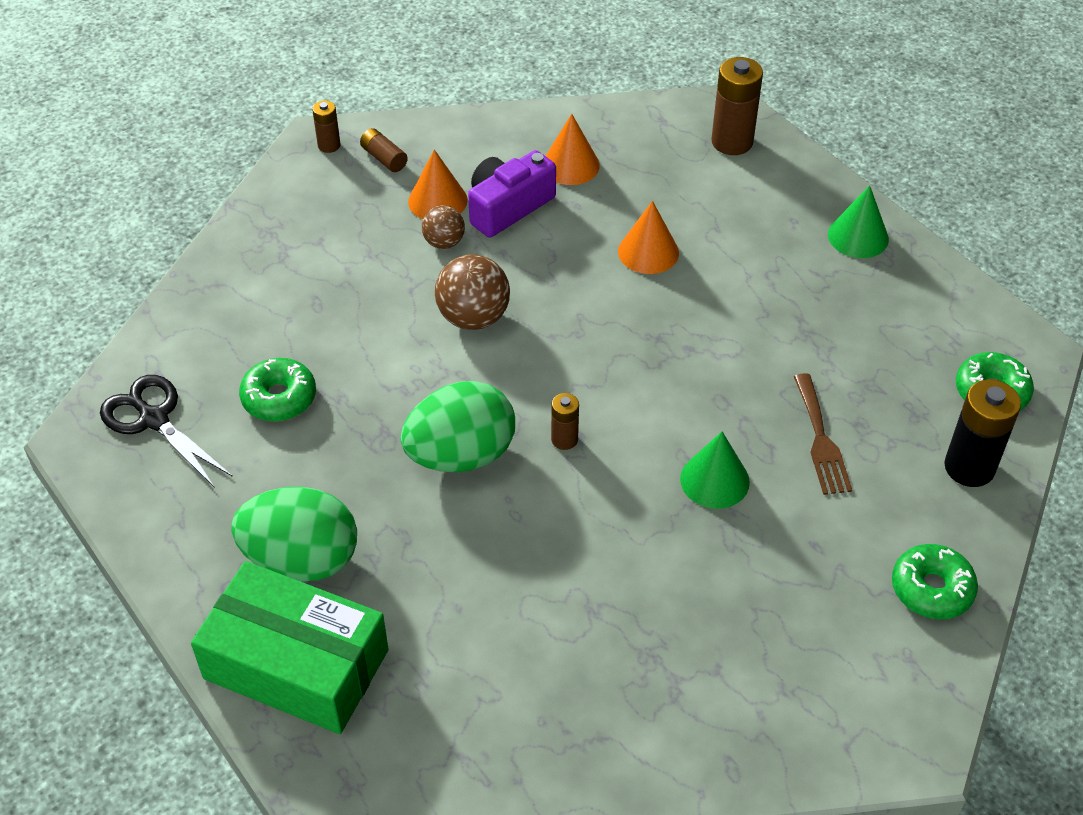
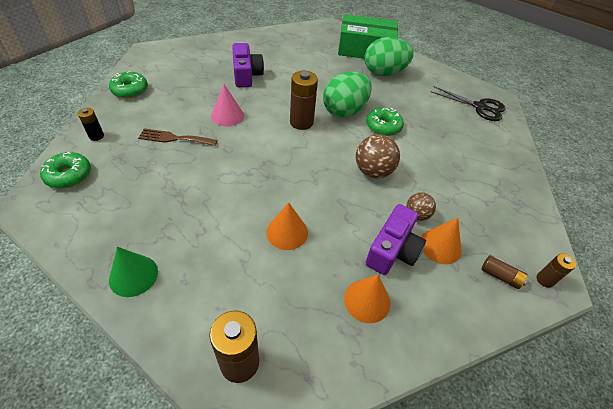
camera: 160 degrees right, 0 degrees up
green donut [239,358,316,422] -> green donut moved to [366,108,404,136]
brown battery [551,393,579,450] -> brown battery [290,71,318,130], size x1.85
green cone [680,432,750,509] -> pink cone [211,84,244,126]
brown fork [794,373,852,495] -> brown fork turned 60 degrees counterclockwise [138,128,217,146]
black battery [944,379,1021,487] -> black battery [78,108,104,141], size x0.54
none -> purple camera [232,43,264,87]

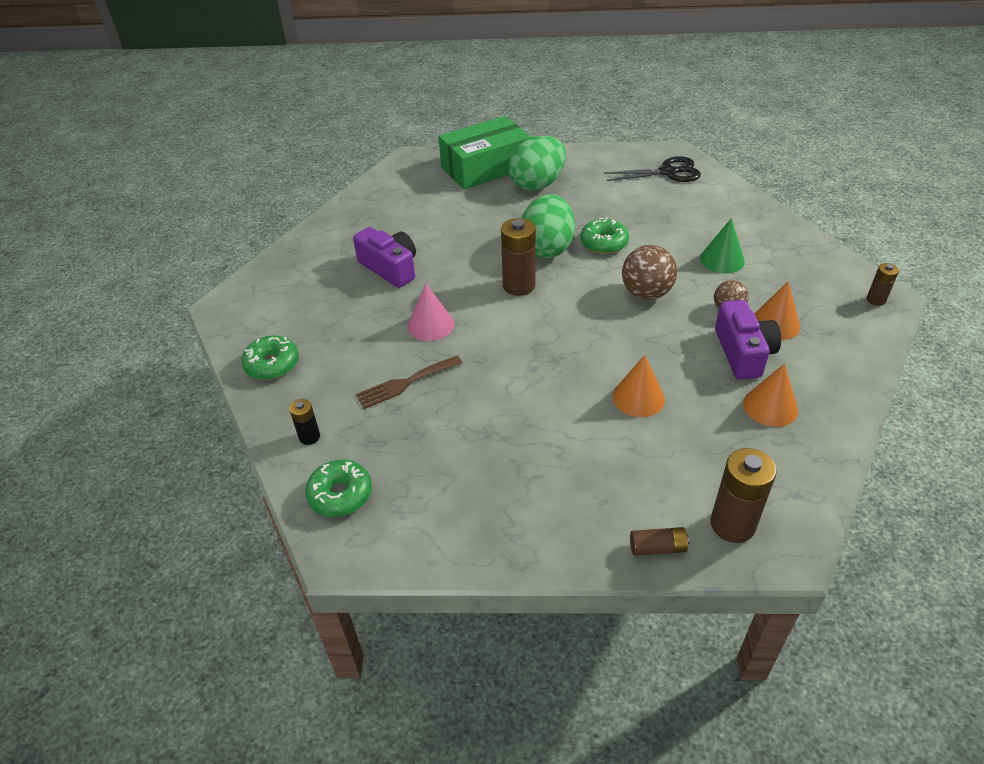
camera: 30 degrees left, 5 degrees down
green cone [109,247,158,297] -> green cone moved to [700,218,745,274]
brown battery [481,255,527,289] -> brown battery moved to [630,527,690,556]

